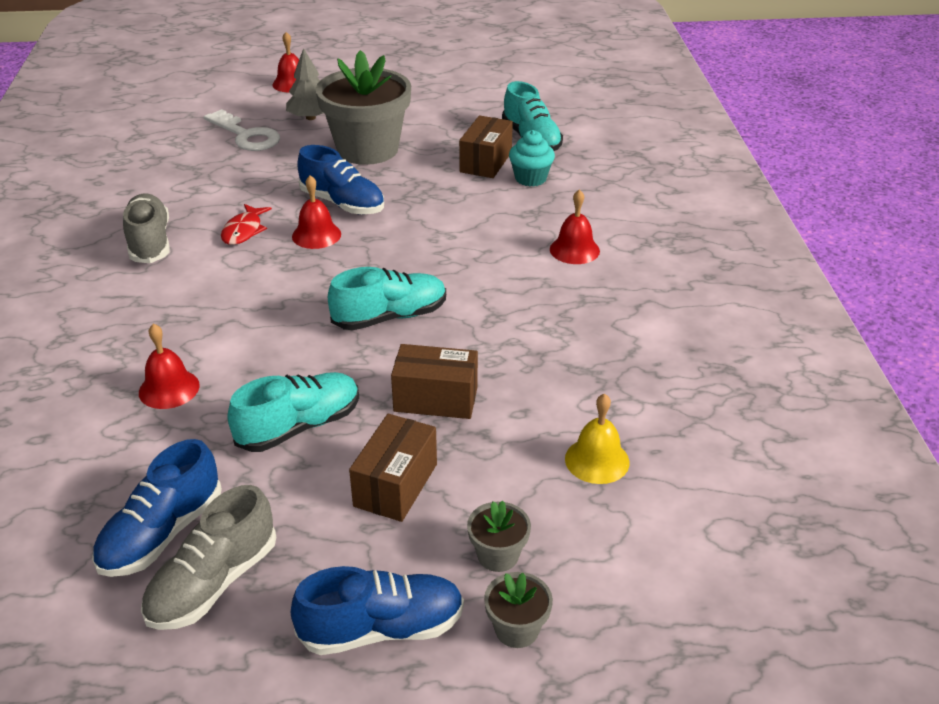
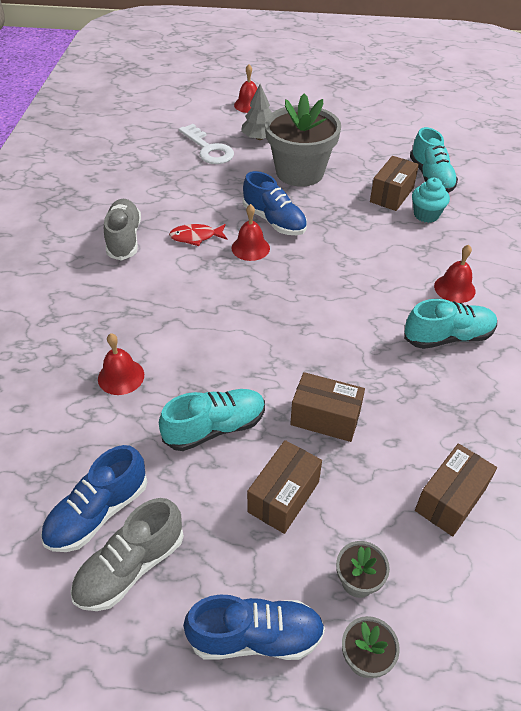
camera: 10 degrees right, 10 degrees up
red fish [221,204,272,245] -> red fish turned 60 degrees clockwise [169,224,227,246]
turquoise shoe [328,267,446,330] -> turquoise shoe moved to [404,299,497,349]
yellow bell [565,393,629,484] -> brown box [415,443,497,536]

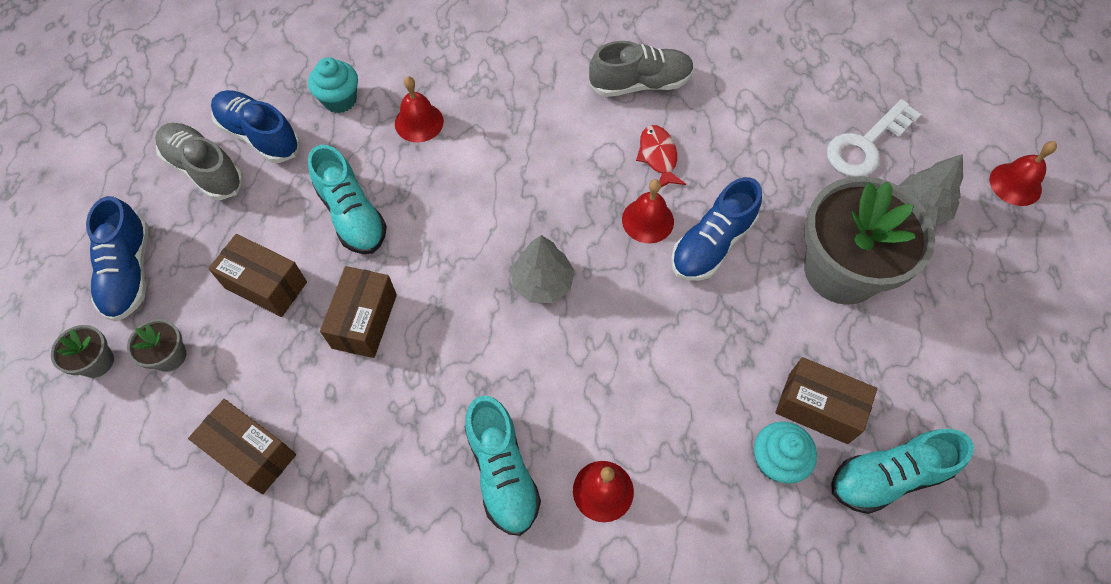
camera: 85 degrees right, 15 degrees up
none -> turquoise cupcake [308,57,358,113]
none -> grey tree [511,235,575,303]

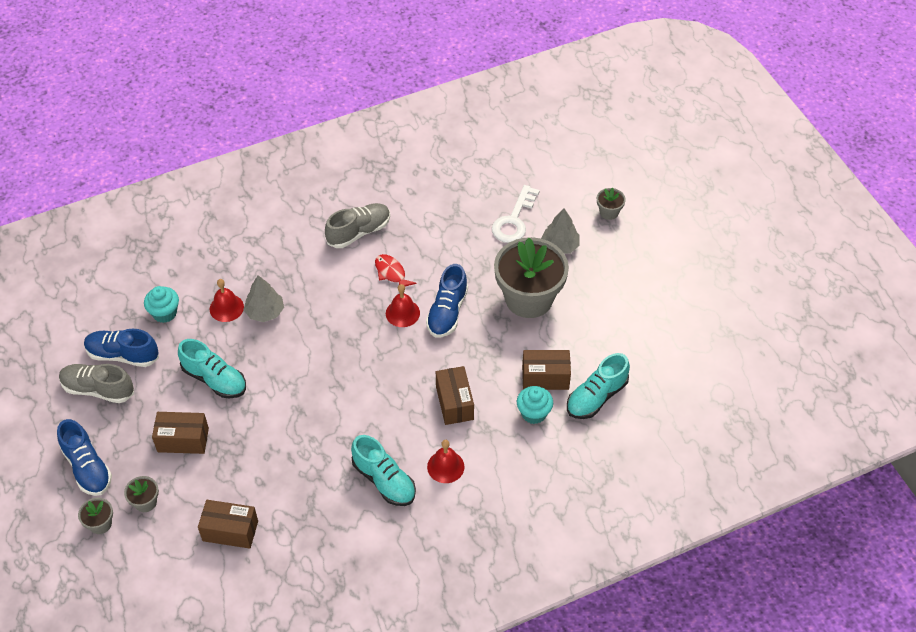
camera: 25 degrees left, 10 degrees down
brown box [320,266,397,358] -> brown box moved to [436,366,474,425]
grey tree [511,235,575,303] -> grey tree moved to [244,275,284,322]
red bell [989,141,1057,206] -> grey flower pot [597,188,626,220]

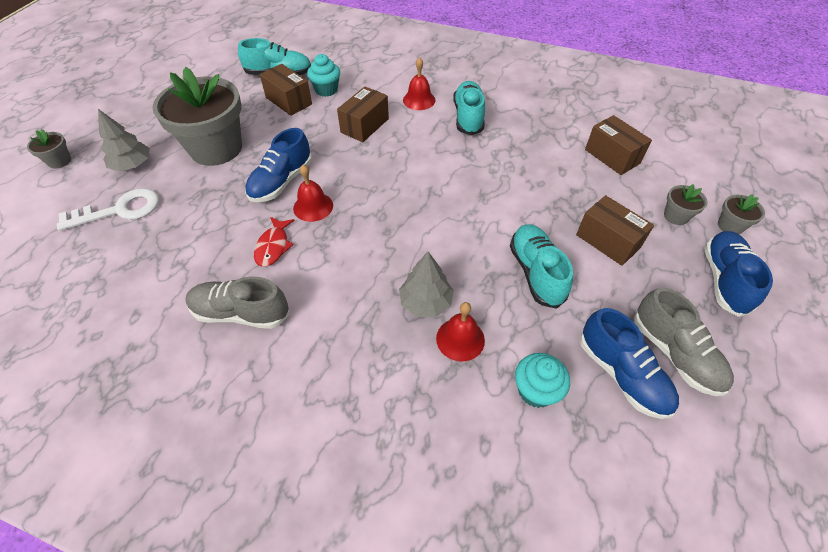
camera: 135 degrees left, 0 degrees up
blue shoe [426,264,468,338] -> blue shoe turned 150 degrees clockwise [245,128,312,202]

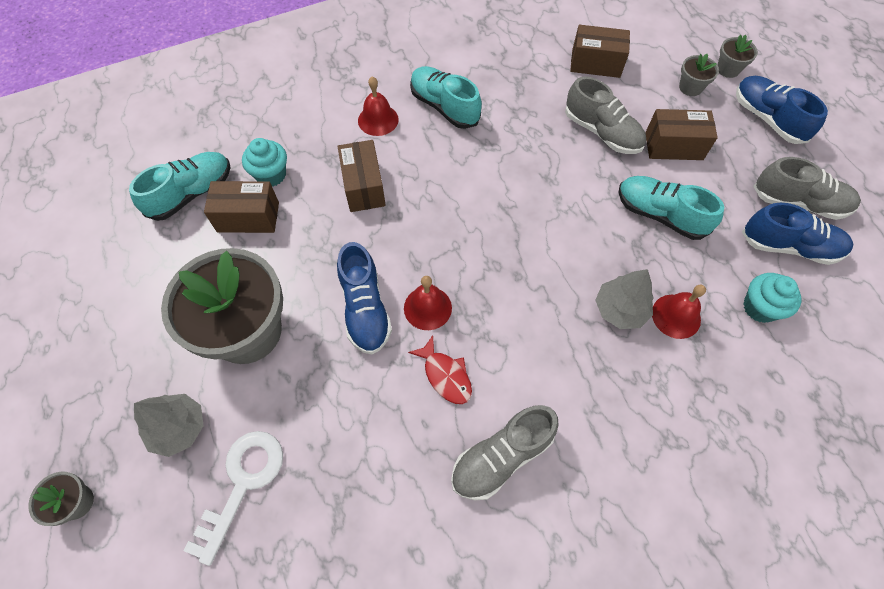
camera: 45 degrees left, 10 degrees up
none -> grey shoe [565,77,646,154]

